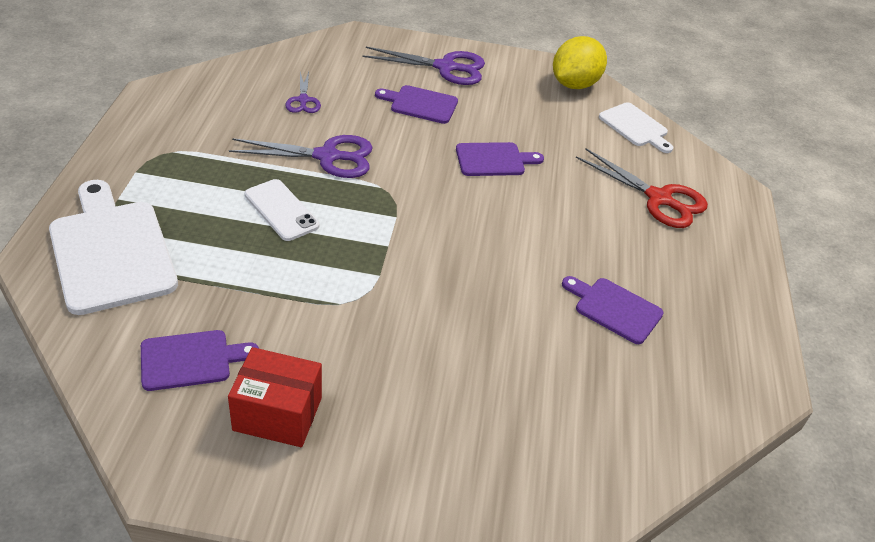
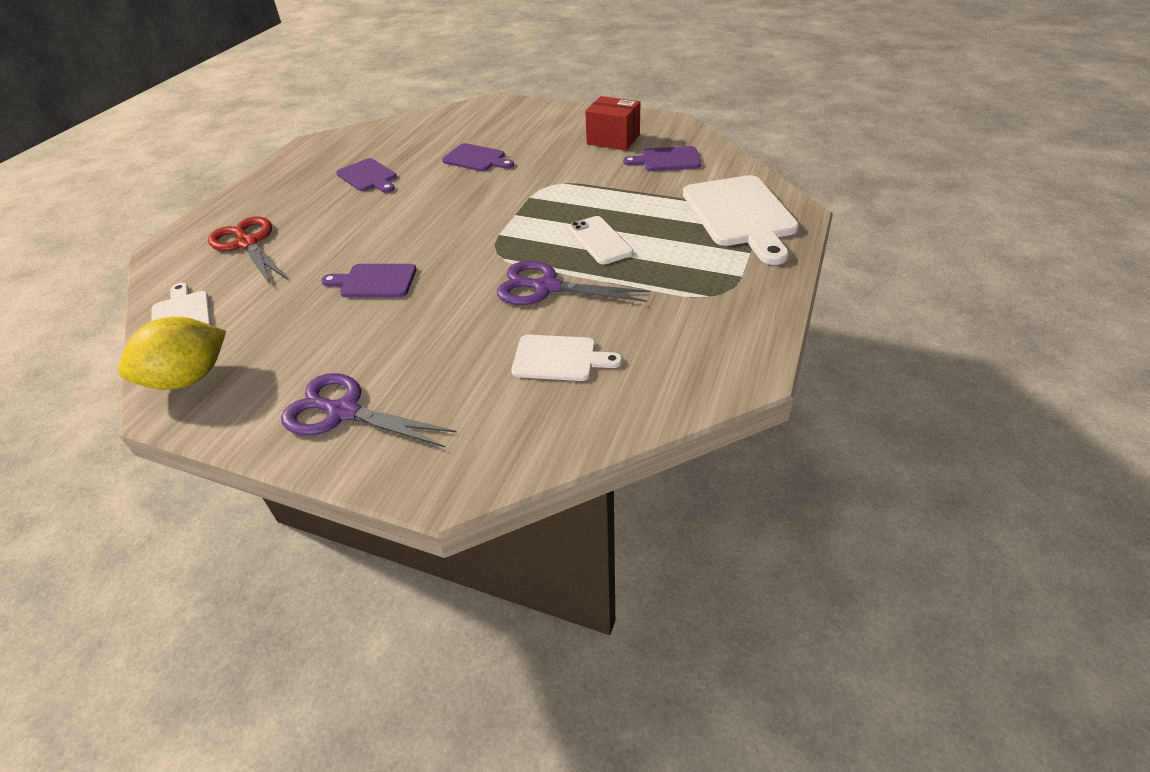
camera: 160 degrees left, 0 degrees up
purple scissors [285,72,321,113] -> white cutting board [512,335,622,381]
purple cutting board [375,85,458,124] -> purple cutting board moved to [442,143,514,171]

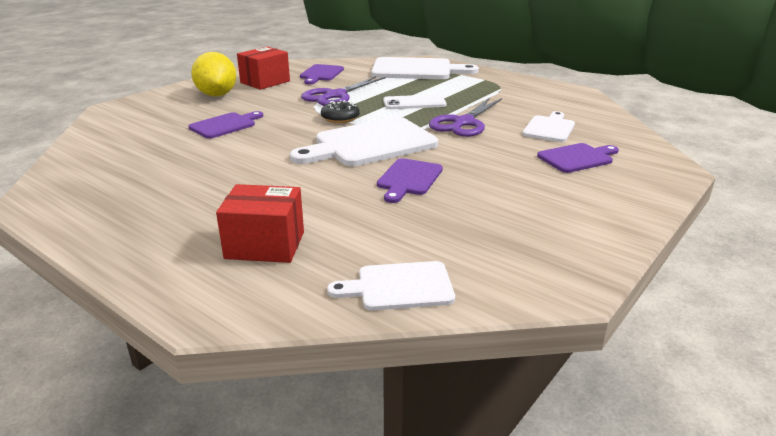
camera: 75 degrees left, 15 degrees down
yellow lemon [118,317,226,390] -> yellow lemon moved to [191,52,236,97]
red scissors [208,216,288,284] -> red box [216,184,304,263]
purple scissors [281,373,457,447] -> purple scissors moved to [301,76,386,106]
purple cutting board [336,158,397,193] -> purple cutting board moved to [537,143,619,173]
none -> white cutting board [290,117,438,166]
none -> black donut [321,100,360,123]

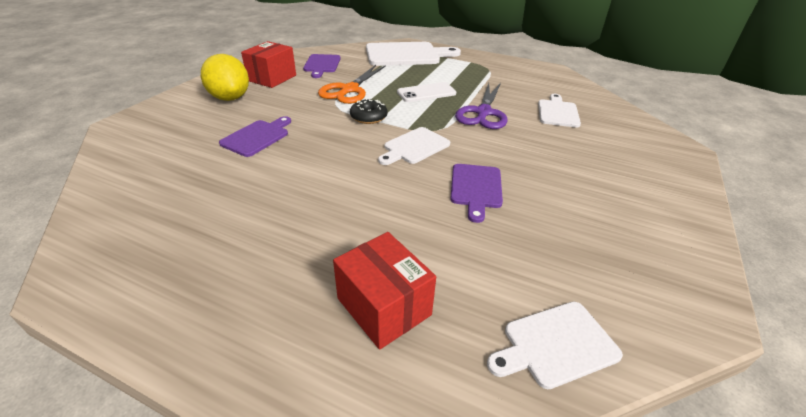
camera: 15 degrees left, 10 degrees up
red box [216,184,304,263] -> red box turned 60 degrees clockwise [333,232,436,350]
white cutting board [290,117,438,166] -> white cutting board [378,127,450,165], size x0.56
purple scissors [301,76,386,106] -> orange scissors [318,65,386,104]
purple cutting board [537,143,619,173] -> none

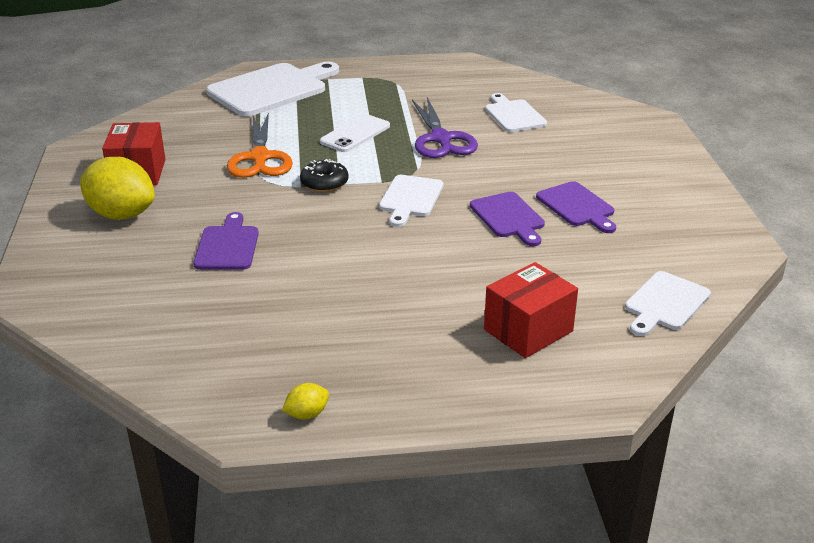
camera: 30 degrees left, 5 degrees down
purple cutting board [303,54,341,78] -> purple cutting board moved to [536,181,616,233]
red box [333,232,436,350] -> red box turned 60 degrees counterclockwise [484,262,578,358]
none -> yellow lemon [282,383,329,420]

